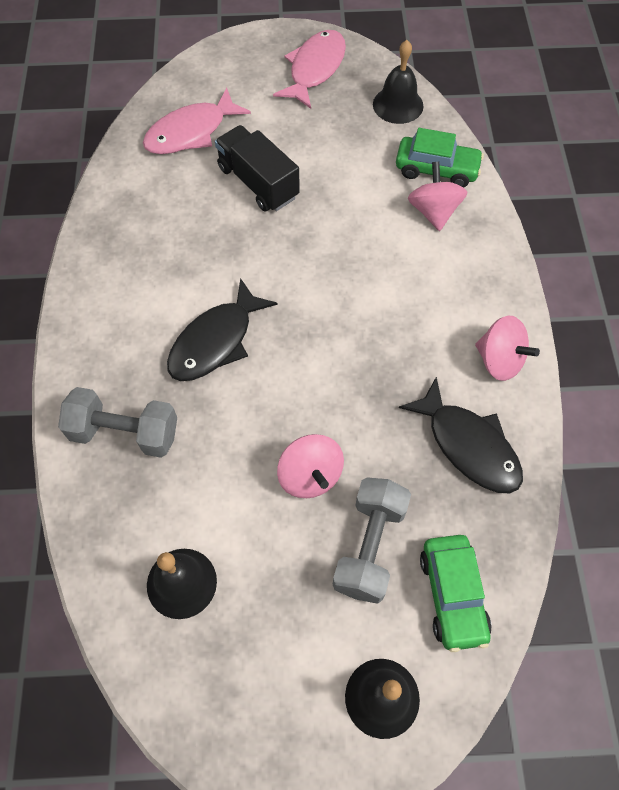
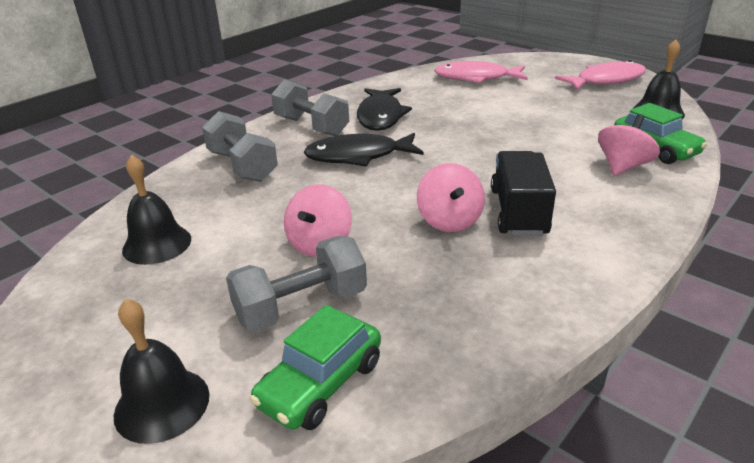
camera: 45 degrees right, 30 degrees down
black truck [215,125,300,212] -> black truck moved to [491,151,556,236]
black fish [399,377,523,493] -> black fish moved to [357,88,412,131]
pink spinning top [475,316,540,381] -> pink spinning top moved to [417,163,485,232]
none -> grey dumbbell [271,79,349,136]

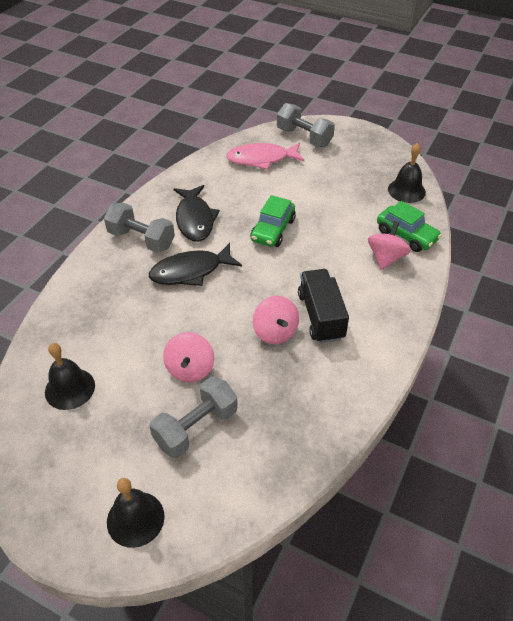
camera: 15 degrees left, 15 degrees up
grey dumbbell [202,111,278,182] -> grey dumbbell moved to [277,103,335,147]
green car [249,305,381,430] -> green car moved to [251,195,296,247]
pink fish [555,60,646,90] -> none

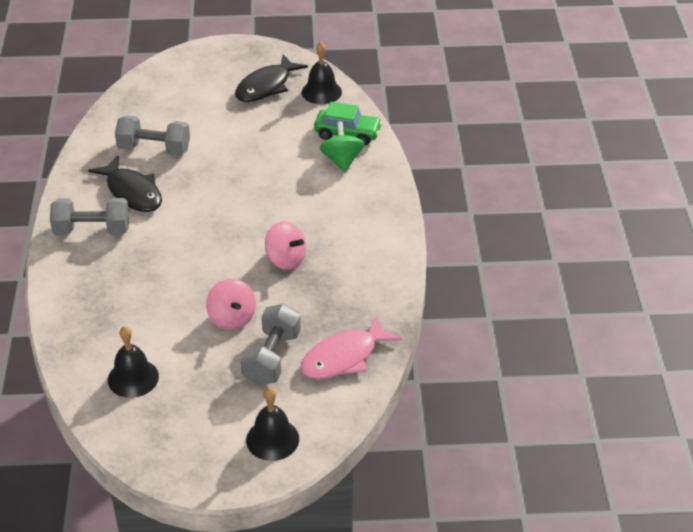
camera: 30 degrees left, 5 degrees down
black fish [149,243,242,286] -> black fish moved to [235,55,308,102]
pink fish [226,143,305,170] -> pink fish moved to [300,315,401,379]
green car [251,195,296,247] -> none
grey dumbbell [277,103,335,147] -> grey dumbbell moved to [115,115,190,156]
black truck [298,269,349,343] -> none
pink spinning top [368,221,411,270] -> green spinning top [320,121,365,172]

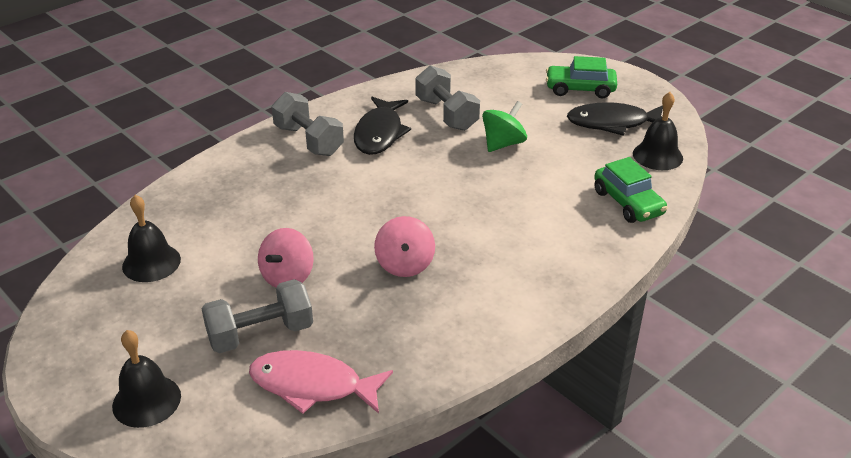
camera: 50 degrees right, 5 degrees down
green spinning top [320,121,365,172] -> green spinning top moved to [482,101,527,152]
none -> green car [546,56,617,98]

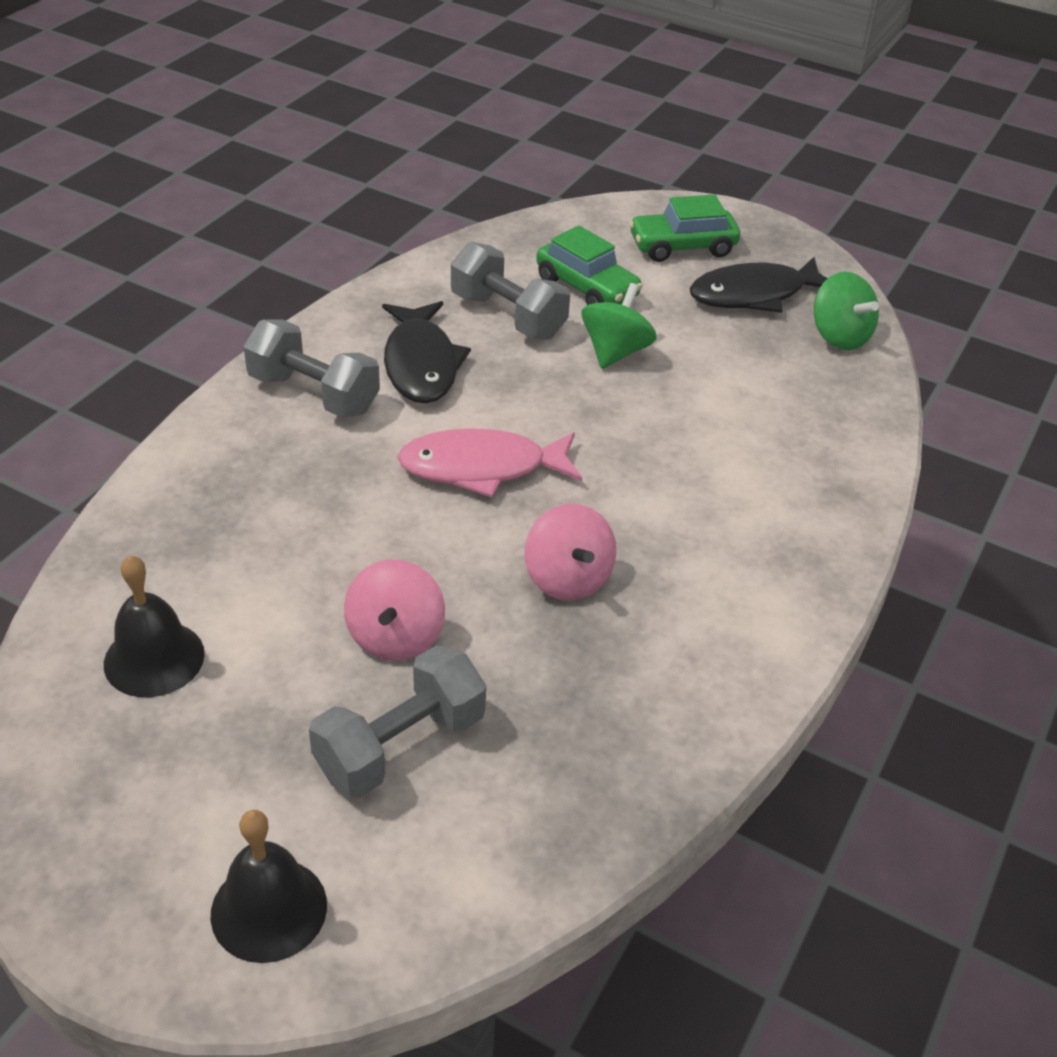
camera: 20 degrees left, 5 degrees up
pink fish [249,350,393,414] -> pink fish moved to [397,428,582,497]
green car [594,157,668,223] -> green car moved to [536,225,643,305]
black bell [633,92,683,170] -> green spinning top [814,272,879,350]

